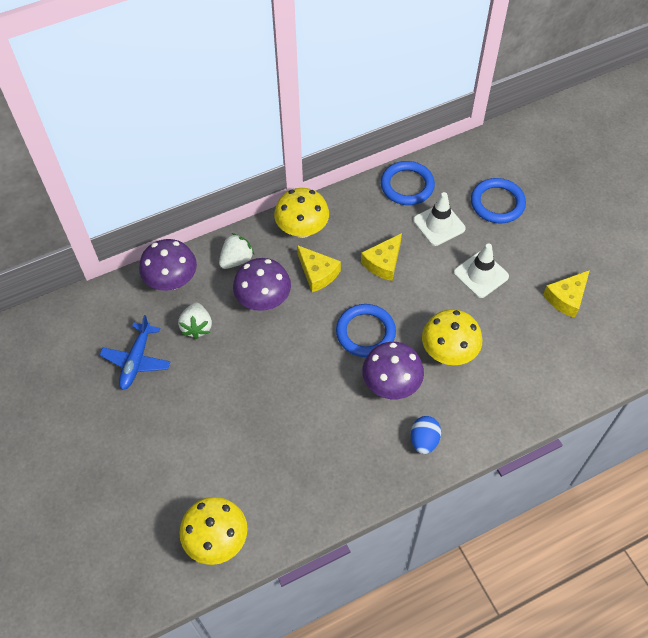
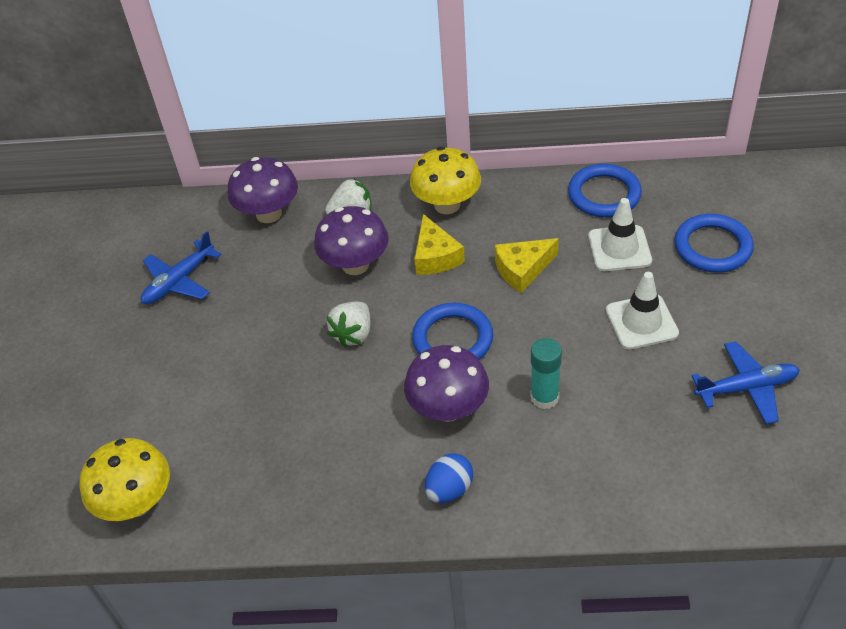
camera: 30 degrees right, 10 degrees down
white strawberry [178,302,212,339] -> white strawberry moved to [327,302,370,348]
yellow mushroom [422,309,482,365] -> turquoise glue stick [531,338,562,409]
yellow cheese [543,270,590,318] -> blue plane [691,341,800,424]

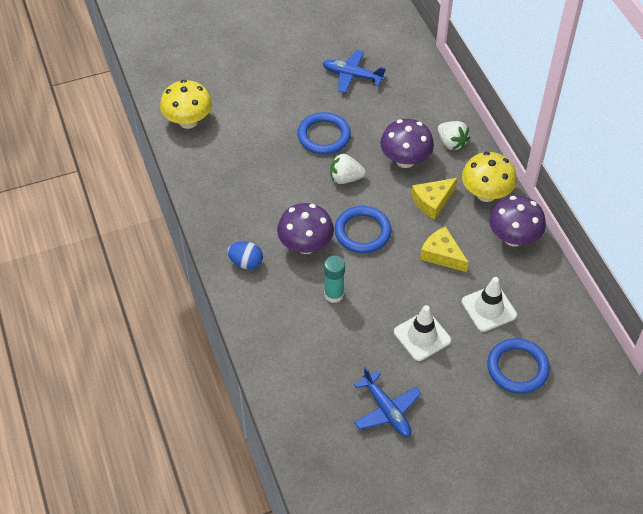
camera: 65 degrees right, 5 degrees up
purple mushroom [228,157,298,223] -> purple mushroom moved to [489,195,546,246]
blue ring [568,164,642,217] -> blue ring moved to [297,112,351,155]

